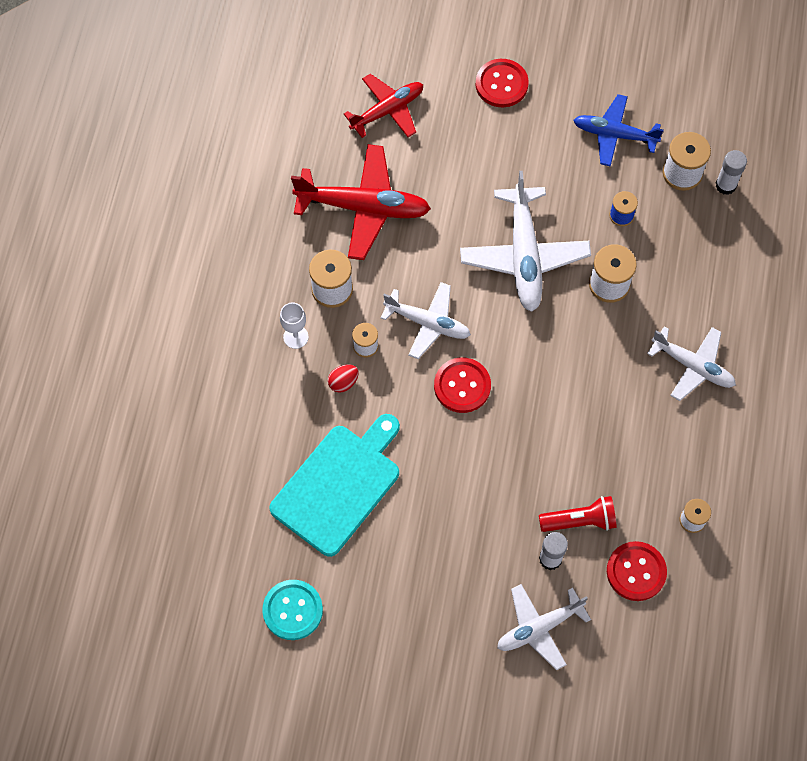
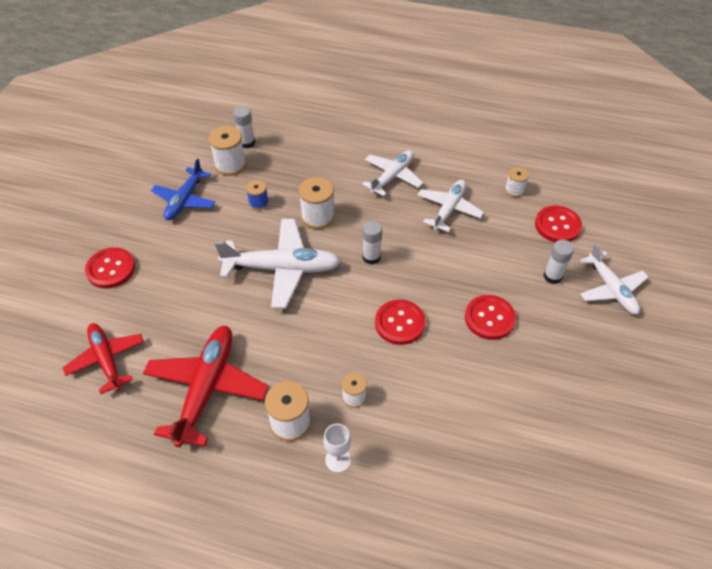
camera: 85 degrees left, 15 degrees down
turquoise button [262,580,323,640] -> none
turquoise cutting board [269,414,400,557] -> none
red egg [328,364,359,393] -> none
white plane [381,282,471,359] -> white plane moved to [417,180,484,232]
red flashlight [539,496,617,532] -> none
none -> white glue stick [362,220,382,265]
none -> red button [465,295,516,340]

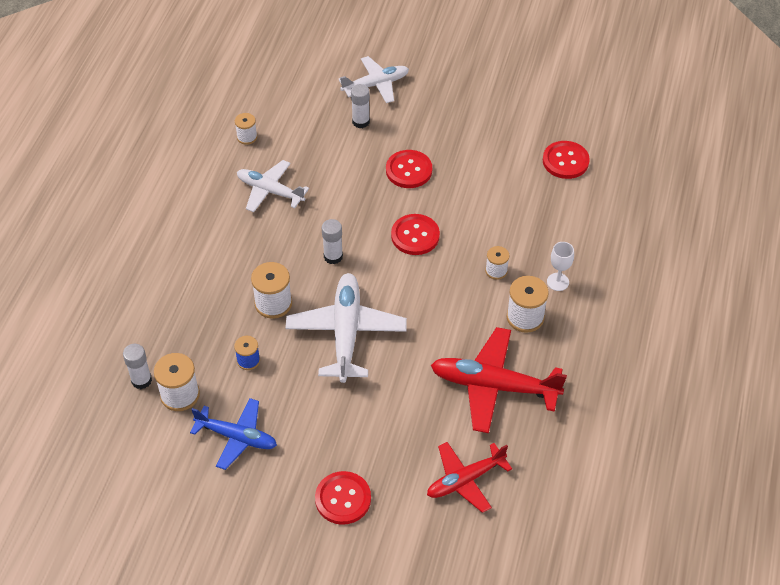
camera: 90 degrees left, 0 degrees up
white plane [362,150,423,196] -> none
red button [535,206,582,242] -> red button moved to [543,141,590,179]

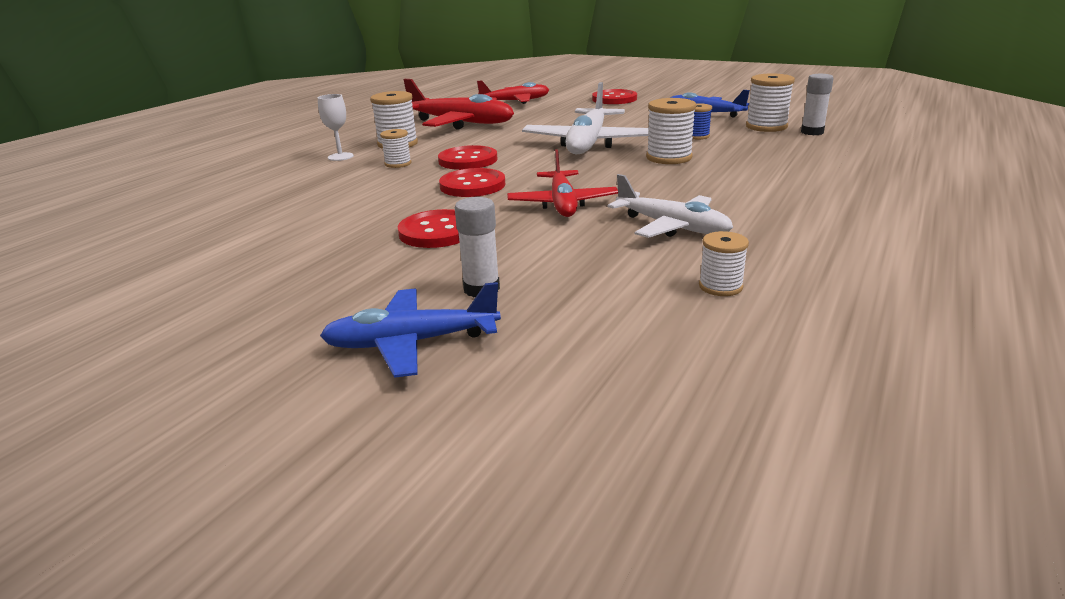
camera: 165 degrees left, 25 degrees down
white glue stick [322,219,343,264] -> none
white plane [338,56,409,103] -> blue plane [320,282,501,378]
red button [543,141,590,179] -> red button moved to [438,145,497,170]
none -> red plane [507,149,618,217]

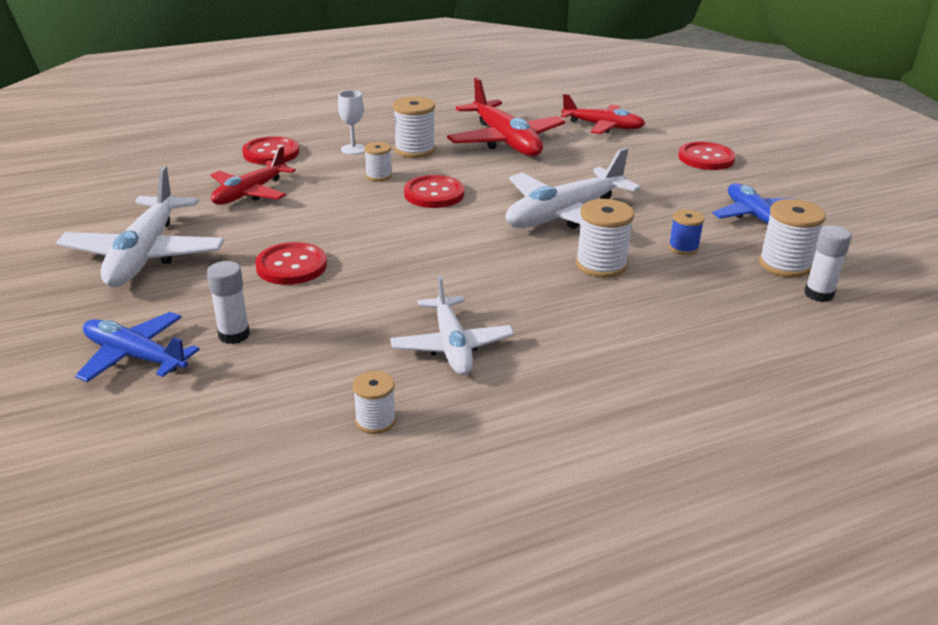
camera: 35 degrees right, 5 degrees up
red button [439,168,506,197] -> red button moved to [242,136,299,165]
red plane [507,149,618,217] -> red plane moved to [211,146,296,205]
none -> white plane [56,166,225,287]

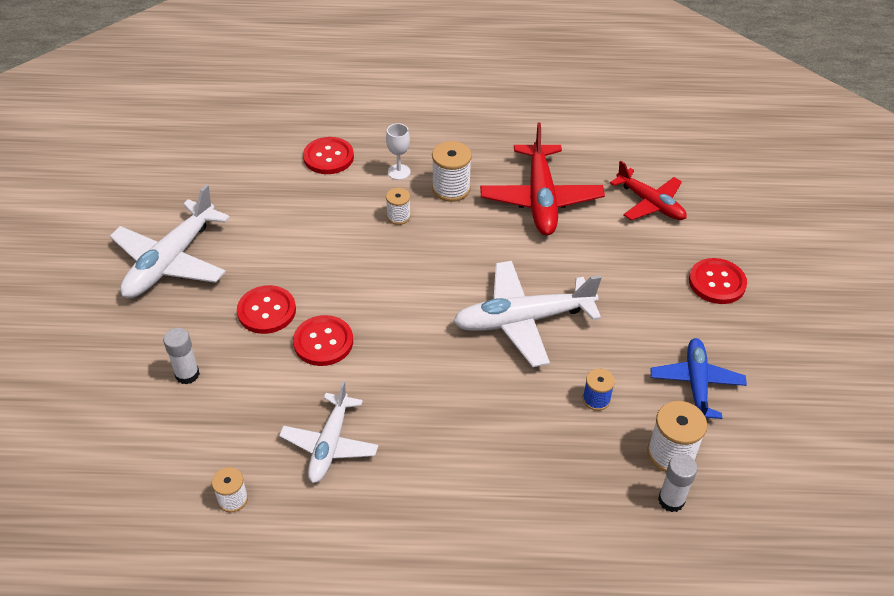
camera: 25 degrees right, 15 degrees up
blue plane [75,312,200,382] -> none
red plane [211,146,296,205] -> none
red button [404,175,464,208] -> red button moved to [293,315,353,366]
white spool [576,199,634,278] -> none

